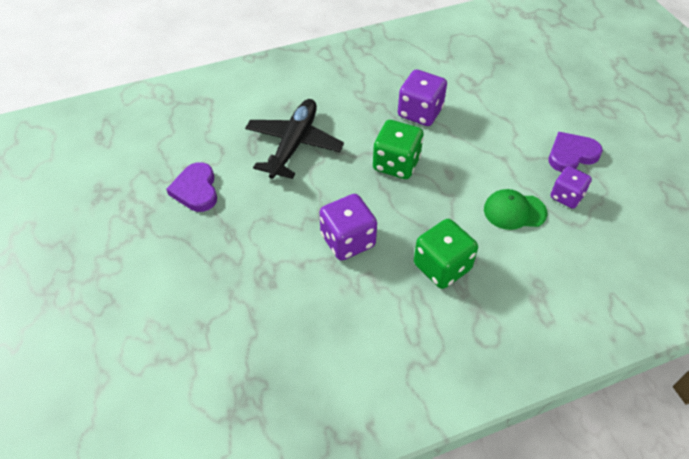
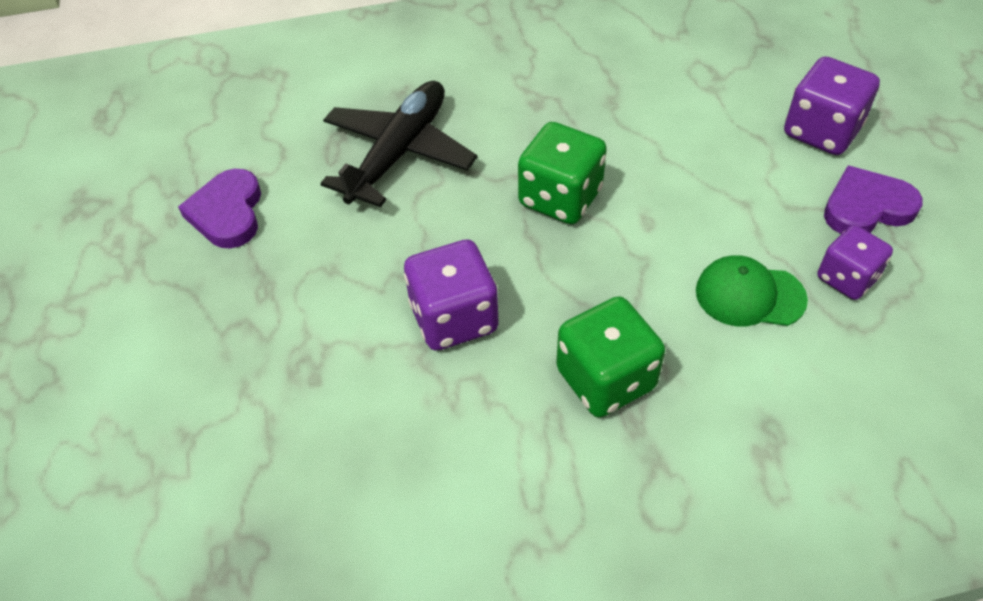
camera: 10 degrees right, 0 degrees up
purple dice [398,70,447,126] -> purple dice moved to [784,56,880,155]

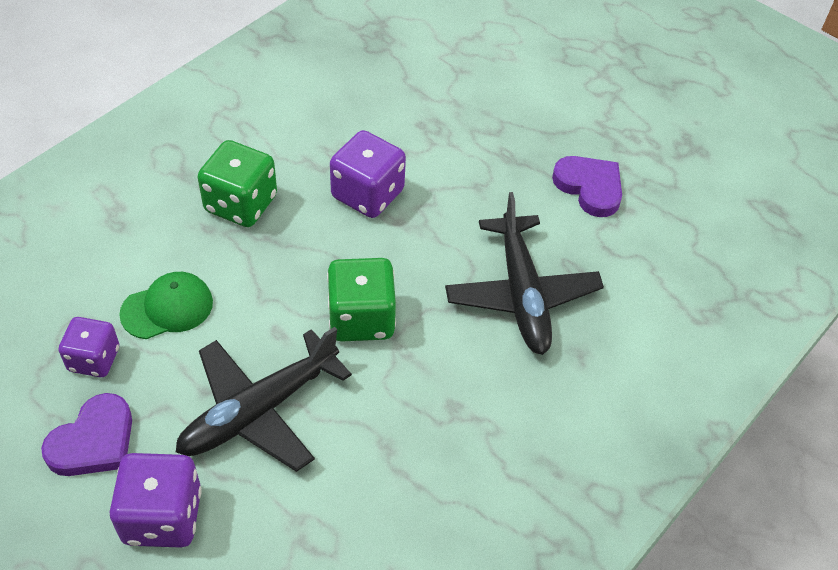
camera: 140 degrees right, 0 degrees up
none -> black plane [176,327,352,472]

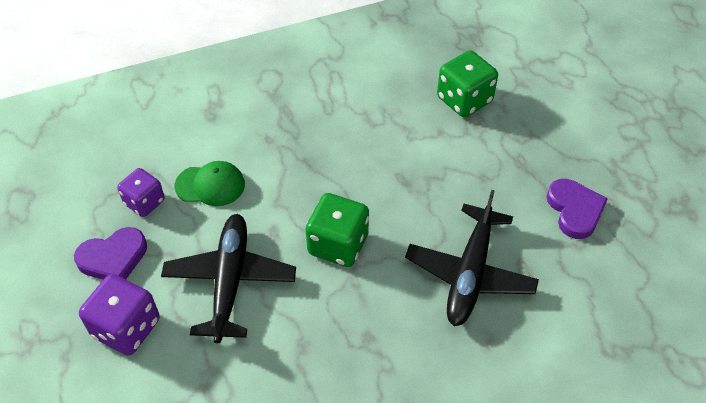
camera: 30 degrees right, 0 degrees up
black plane [176,327,352,472] -> black plane turned 105 degrees clockwise [161,214,296,343]
green dice [198,140,277,227] -> green dice moved to [437,50,498,117]
purple dice [330,130,406,218] -> none

